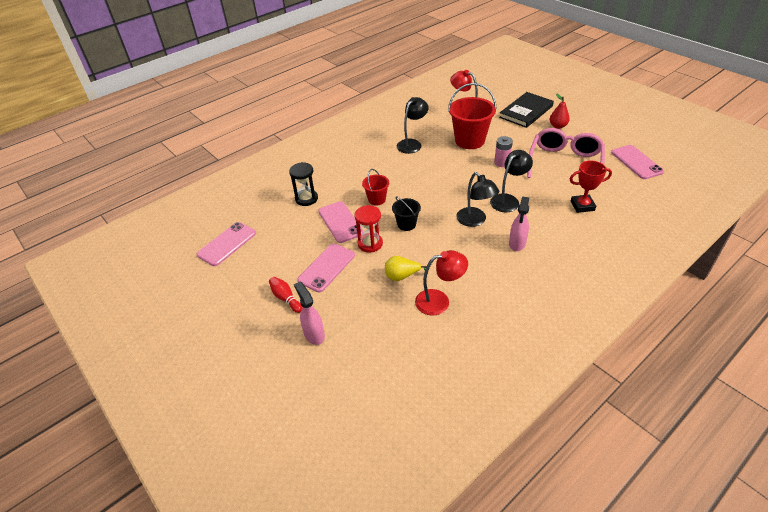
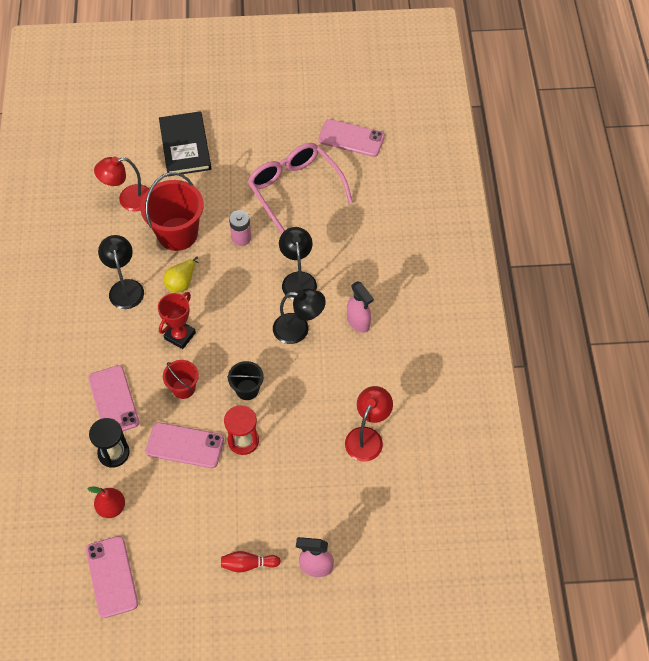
camera: 55 degrees left, 15 degrees up
pink phone [297,244,355,292] -> pink phone moved to [88,365,139,431]
yellow pear [385,256,427,281] -> yellow pear moved to [164,256,198,293]
red pear [550,94,570,129] -> red pear moved to [88,486,125,518]
red trophy [570,161,612,213] -> red trophy moved to [158,292,196,349]

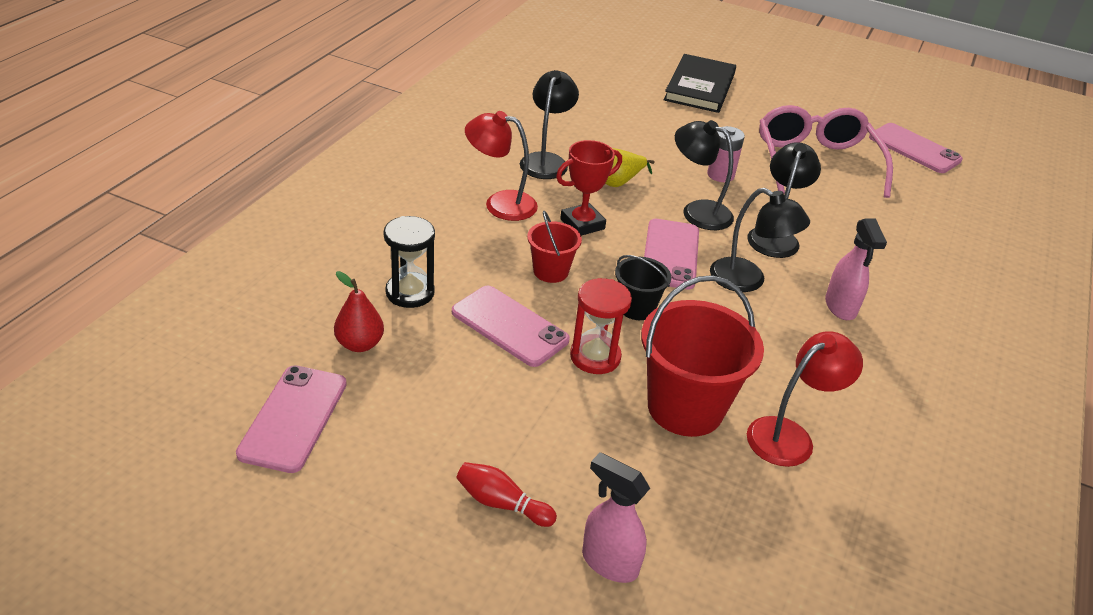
camera: 25 degrees right, 20 degrees down
pink phone [88,365,139,431] -> pink phone moved to [644,219,699,290]
red lamp [94,157,149,211] -> red lamp moved to [465,111,538,221]
red bucket [140,172,204,251] -> red bucket moved to [641,275,764,437]
none -> black lamp [675,120,734,230]

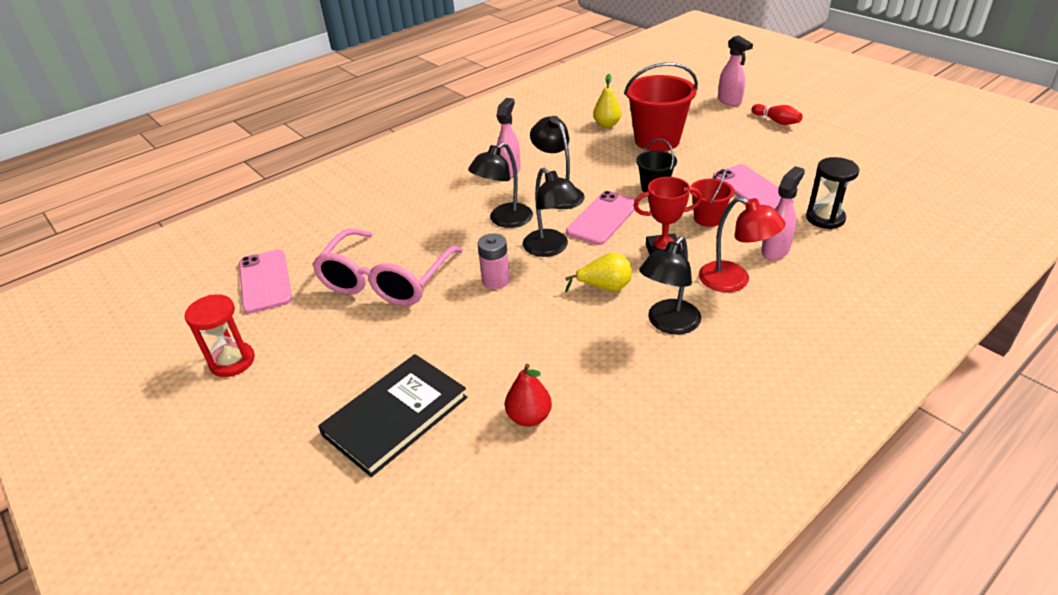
camera: 150 degrees left, 0 degrees up
pink phone [236,365,347,473] -> none
red pear [334,271,384,352] -> red pear moved to [505,364,552,427]
red hourglass [570,278,632,374] -> red hourglass moved to [184,294,255,377]
red lamp [747,331,863,467] -> yellow pear [593,74,621,128]
none -> pink spray bottle [761,166,805,260]

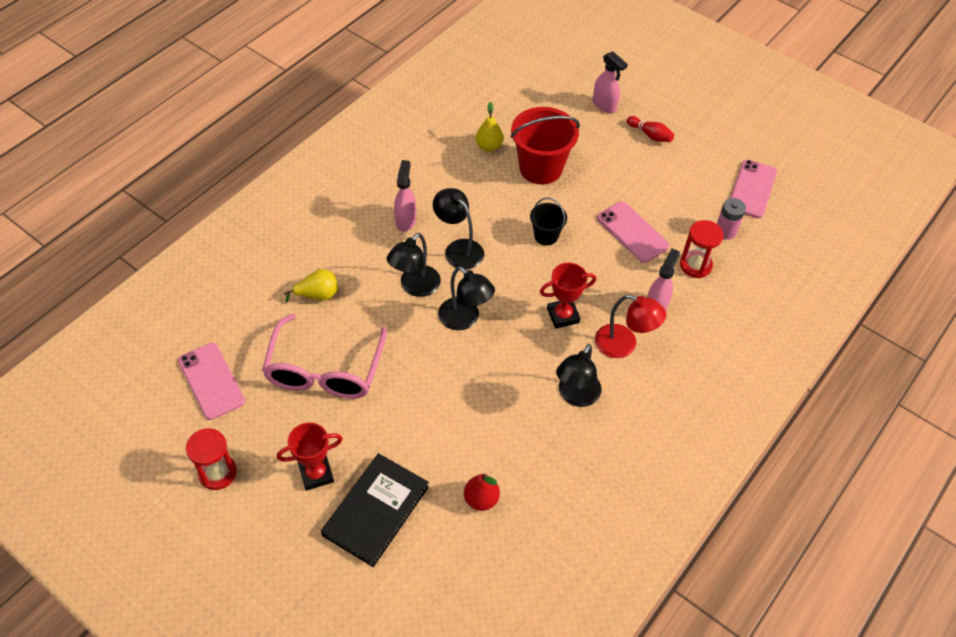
camera: 15 degrees left, 15 degrees up
pink battery [478,234,510,289] -> pink battery moved to [717,198,746,240]
yellow pear [565,253,632,292] -> yellow pear moved to [284,269,338,303]
pink phone [566,191,639,245] -> pink phone moved to [730,160,777,218]
red bucket [690,169,734,227] -> none
black hourglass [806,157,859,229] -> red hourglass [680,220,723,278]
none -> red trophy [277,422,343,491]

